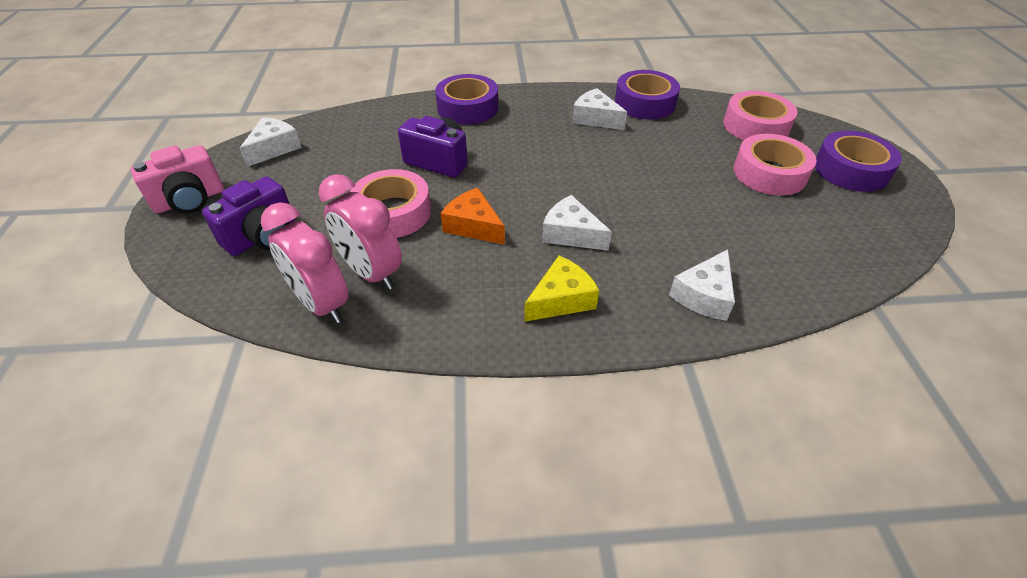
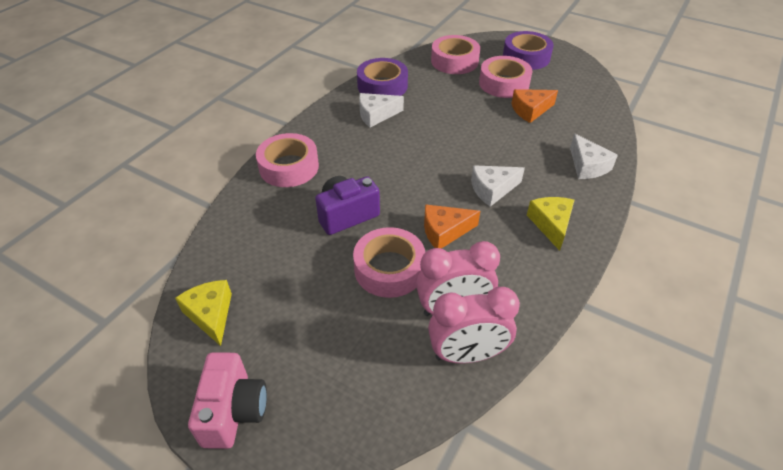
camera: 55 degrees left, 0 degrees up
purple camera [202,177,295,256] -> none
white cheese [239,117,302,167] -> yellow cheese [175,280,232,346]
purple tape [435,74,498,125] -> pink tape [256,133,319,187]
none -> orange cheese [511,89,558,123]

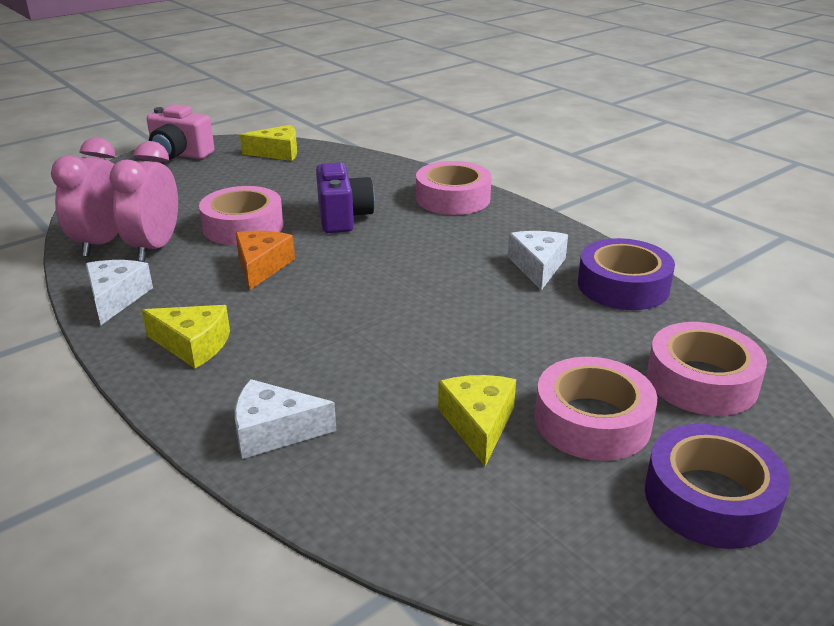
camera: 110 degrees right, 15 degrees down
white cheese [471,165,525,207] -> white cheese moved to [86,260,153,325]
orange cheese [511,89,558,123] -> yellow cheese [438,375,516,466]

